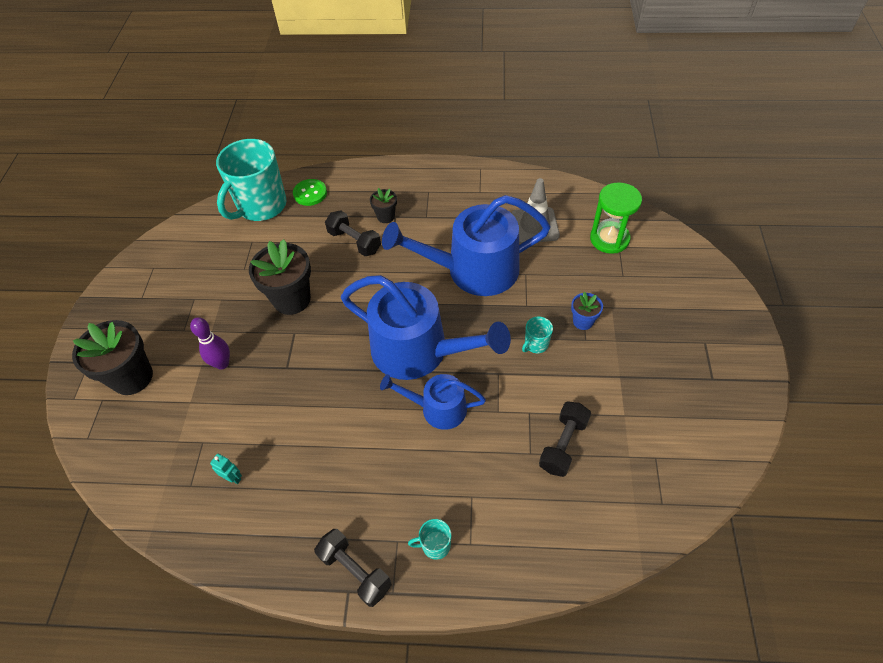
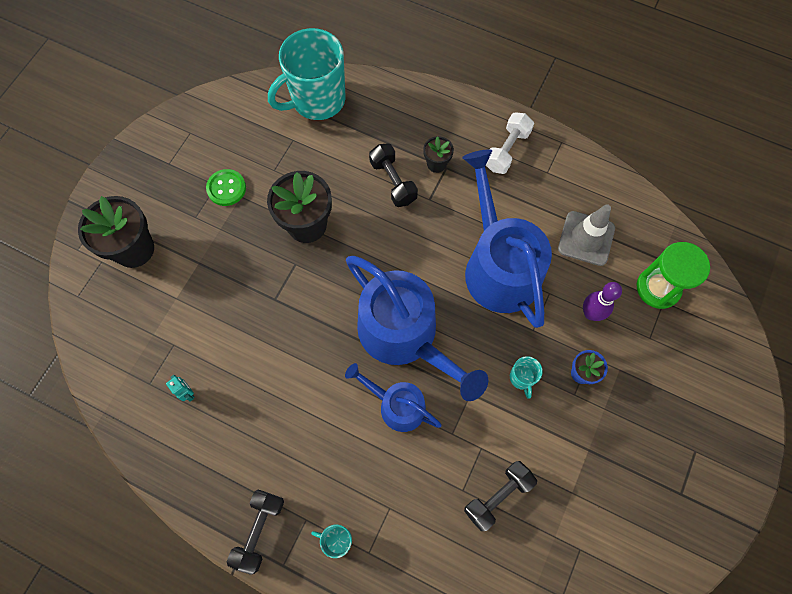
camera: 20 degrees right, 15 degrees up
purple bowling pin [190,317,230,370] -> purple bowling pin moved to [583,282,622,321]
green button [293,179,327,206] -> green button moved to [206,169,246,206]
black dumbbell [314,529,392,607] -> black dumbbell turned 45 degrees clockwise [226,489,284,575]
blue watering can [382,195,551,296] -> blue watering can turned 60 degrees clockwise [462,149,552,328]
turquoise mug [522,317,553,353] -> turquoise mug turned 75 degrees counterclockwise [510,356,543,399]
none -> white dumbbell [486,112,534,174]

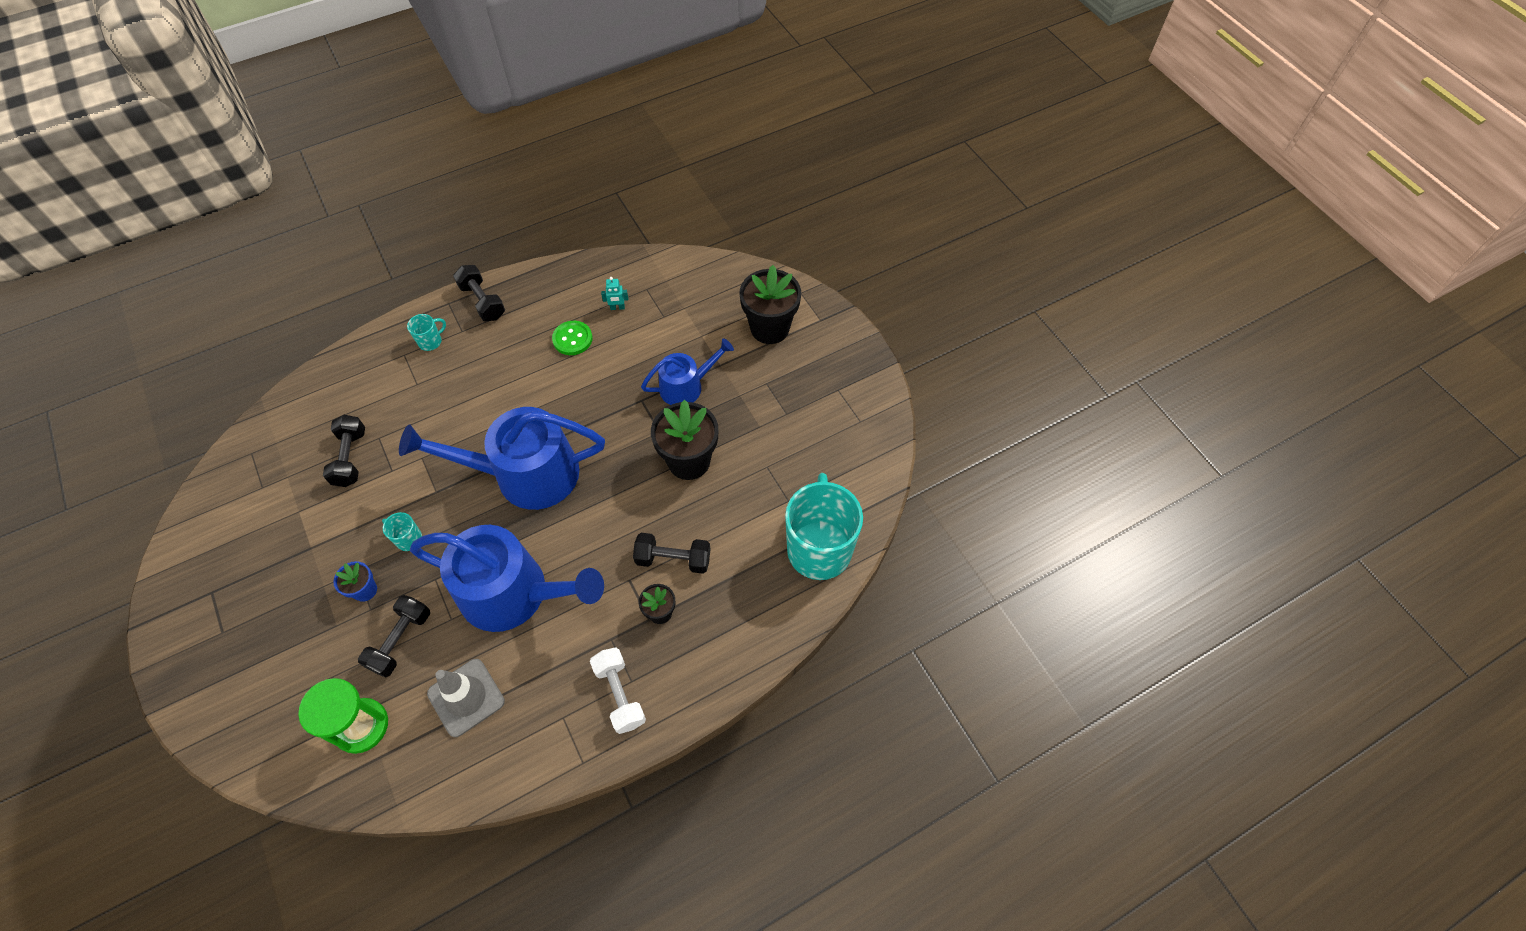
camera: 125 degrees right, 10 degrees down
green button [206,169,246,206] -> green button moved to [552,321,593,355]
blue watering can [345,363,442,432] -> blue watering can moved to [641,338,734,405]
purple bowling pin [583,282,622,321] -> black dumbbell [358,595,430,677]

